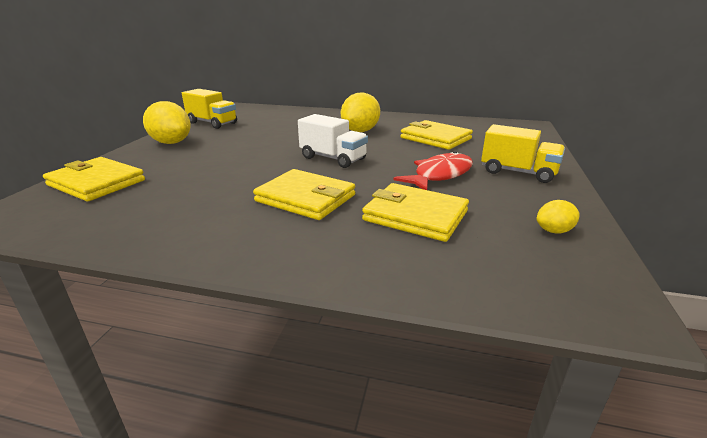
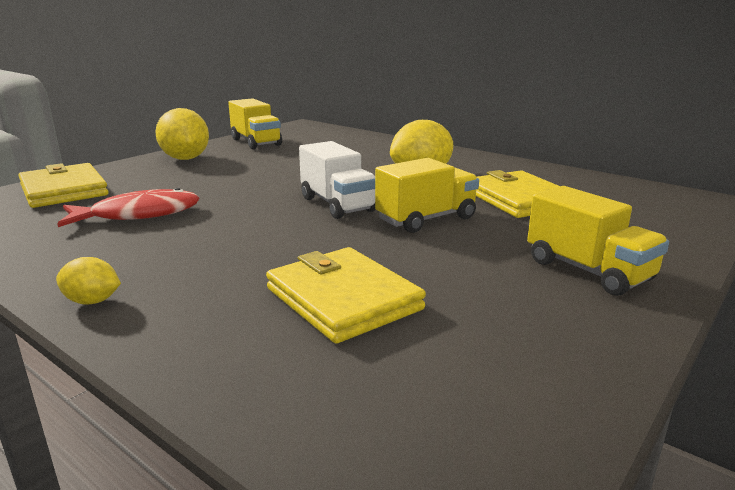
camera: 25 degrees right, 5 degrees down
yellow wallet [253,169,355,220] -> none
red fish [393,151,473,190] -> red fish moved to [57,188,199,227]
yellow lemon [537,200,580,234] -> yellow lemon moved to [56,257,121,305]
none -> yellow truck [375,158,479,233]

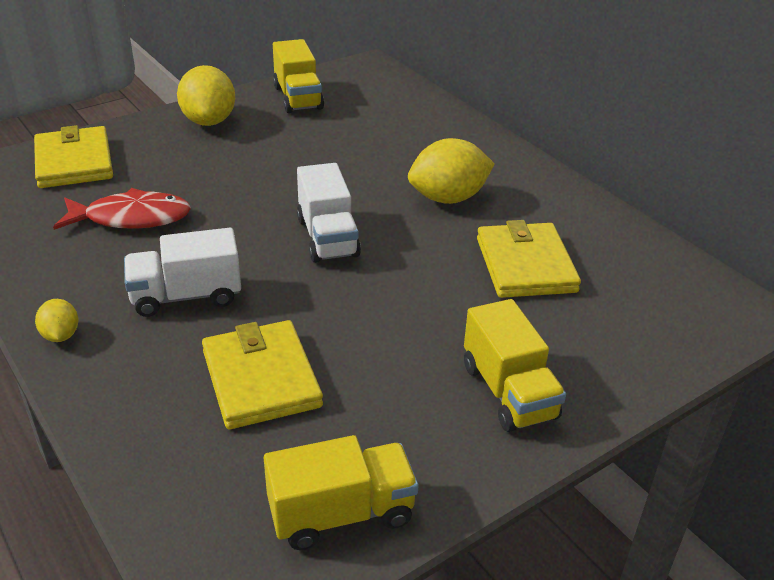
camera: 15 degrees right, 15 degrees up
yellow lemon [56,257,121,305] -> yellow lemon turned 45 degrees clockwise [35,299,78,342]
yellow truck [375,158,479,233] -> yellow truck moved to [264,435,419,550]
none -> white truck [124,228,241,317]

